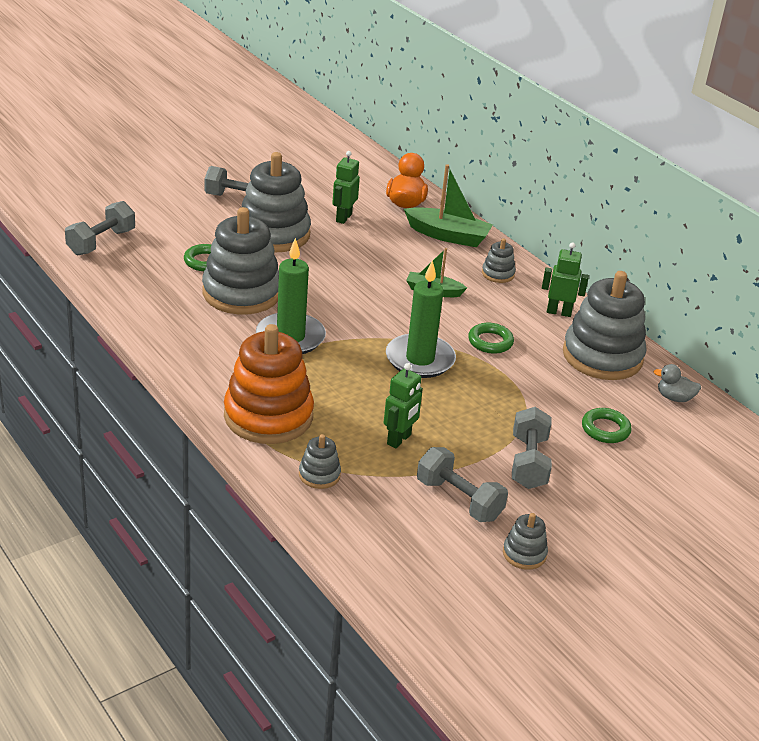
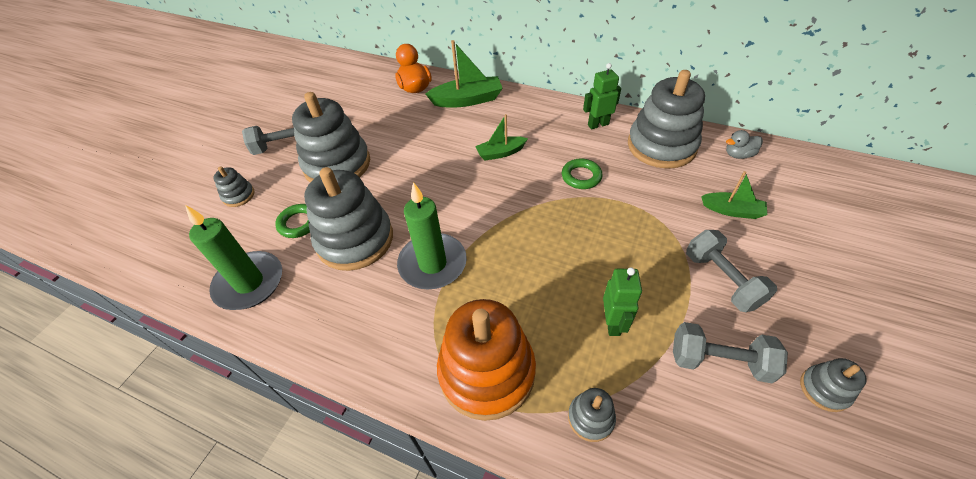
camera: 25 degrees left, 15 degrees up
grey dumbbell [65,201,135,255] -> none
green robot [332,151,360,224] -> none
green candle [386,260,456,378] -> green candle moved to [185,205,282,310]
grey stacking toy [482,238,516,283] -> grey stacking toy moved to [213,166,255,207]
green ring [582,408,631,443] -> green boat [701,171,767,219]

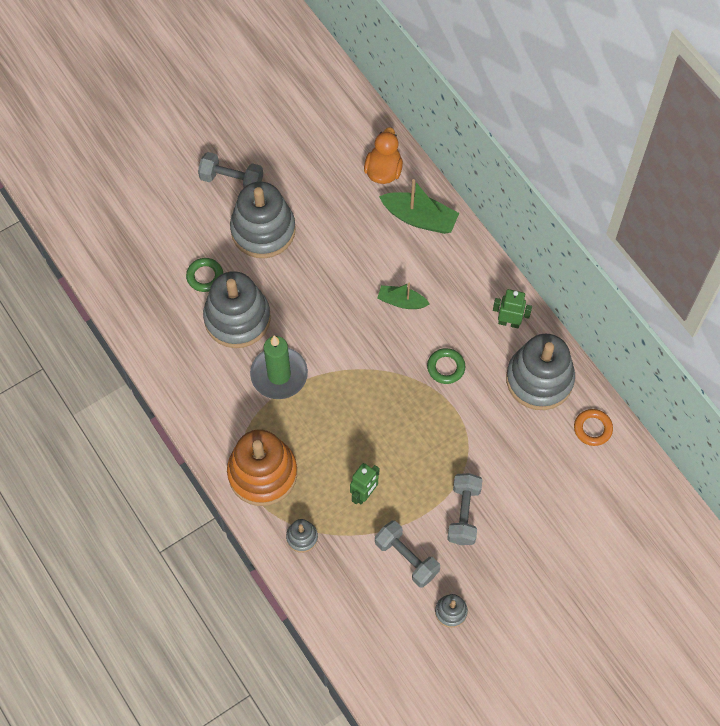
camera: 30 degrees right, 15 degrees up
green candle [185,205,282,310] -> none
grey stacking toy [213,166,255,207] -> none
green boat [701,171,767,219] -> none
grey duck [726,130,763,159] -> orange ring [574,409,613,446]

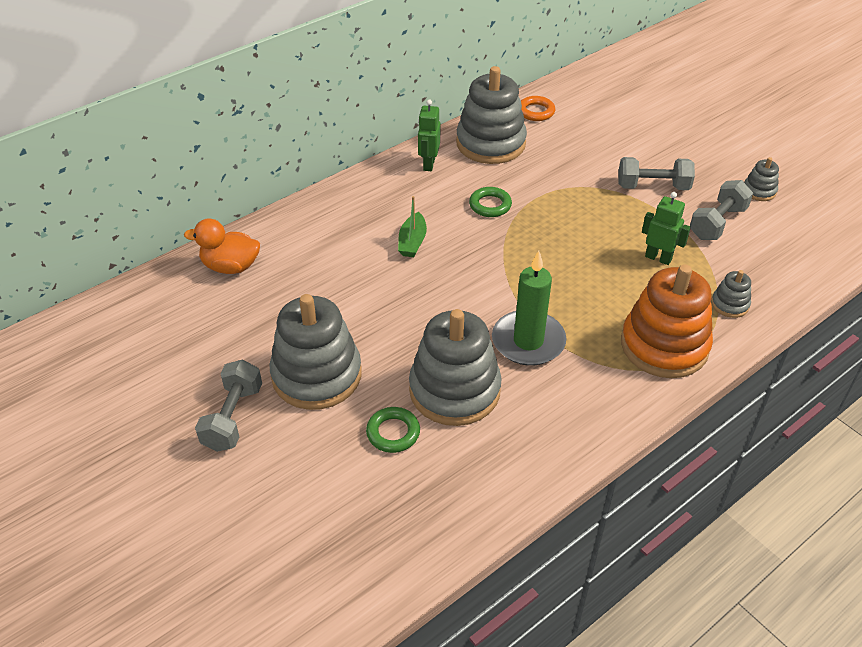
camera: 95 degrees left, 20 degrees down
green boat [379,179,459,234] -> none

